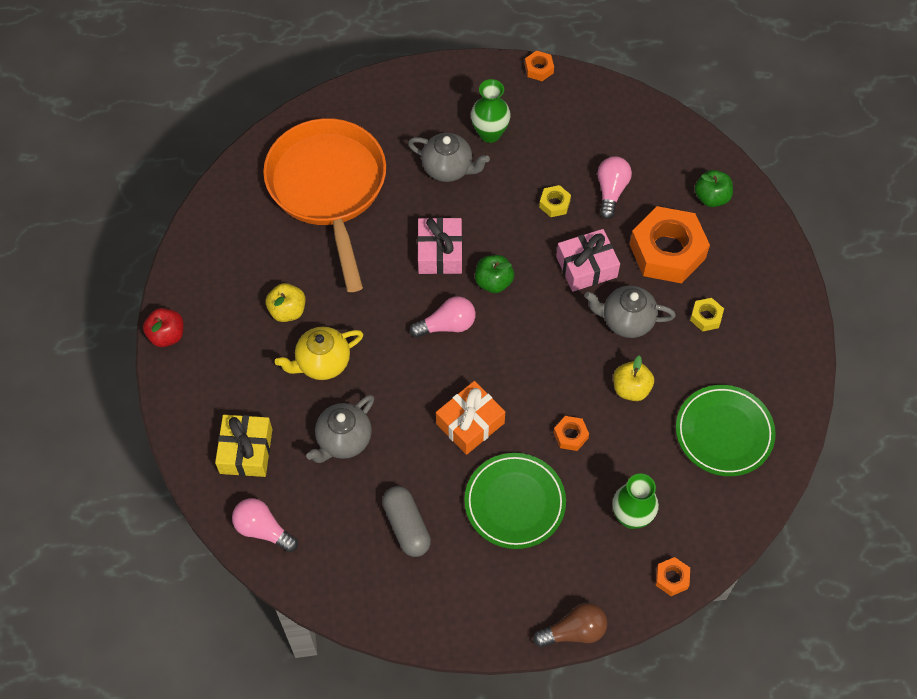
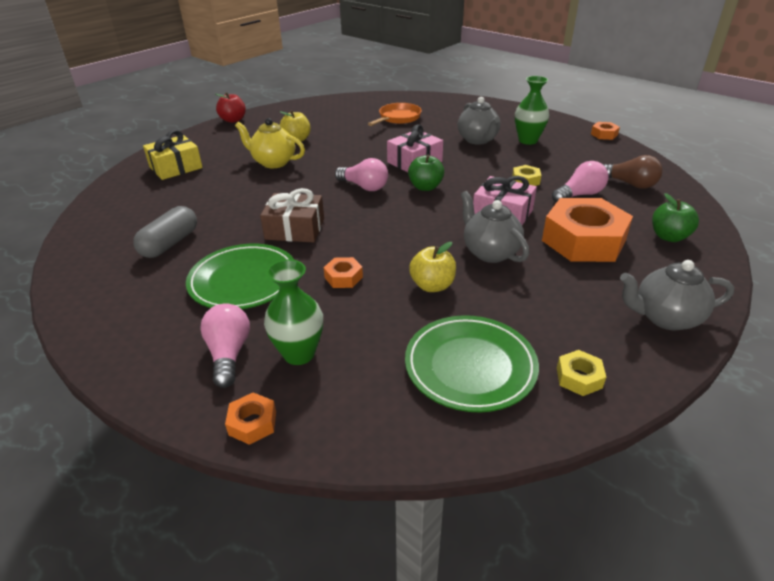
camera: 50 degrees right, 25 degrees down
pink light bulb [232,498,298,552] -> pink light bulb moved to [200,303,250,388]
orange pan [263,118,386,292] -> orange pan [368,103,422,126], size x0.46
grey teapot [306,395,374,463] -> grey teapot moved to [620,260,734,330]
orange gift [436,381,505,455] -> brown gift [260,188,324,243]
brown light bulb [533,603,607,647] -> brown light bulb moved to [603,155,663,189]
yellow nut [690,298,724,332] -> yellow nut moved to [557,350,606,396]

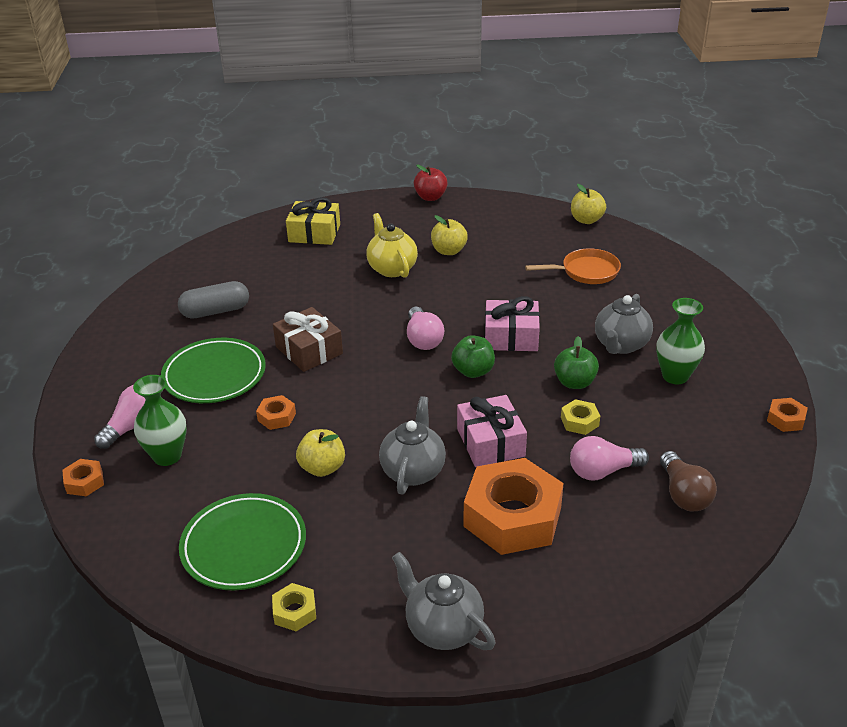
camera: 45 degrees right, 0 degrees up
pink light bulb [552,161,609,203] -> pink light bulb turned 150 degrees clockwise [570,436,649,480]
green apple [652,193,699,242] -> green apple moved to [554,336,599,389]
none -> yellow apple [571,184,606,224]

